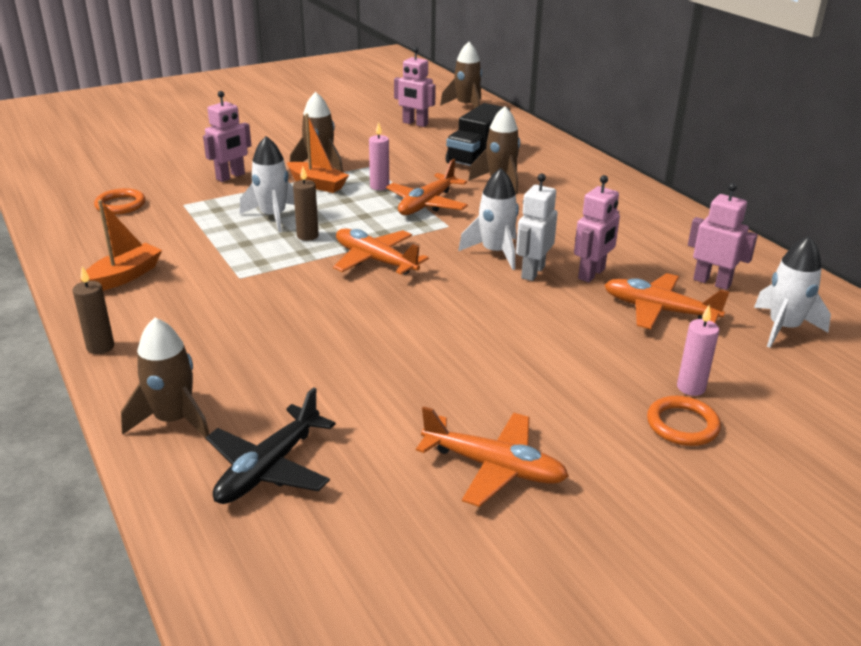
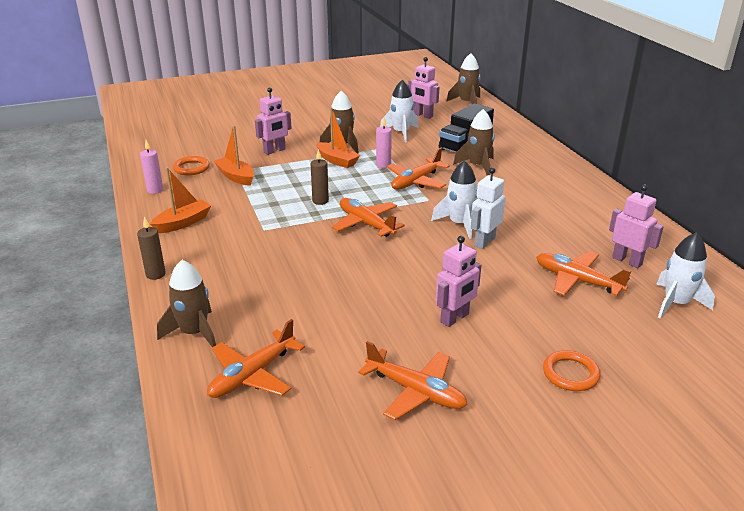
camera: 10 degrees right, 0 degrees up
black plane [206,387,335,504] -> orange plane [207,319,305,398]
white rocket [240,136,294,232] -> white rocket moved to [380,79,419,143]
pink robot [574,175,620,282] -> pink robot moved to [436,236,481,327]
pink candle [677,305,719,396] -> pink candle moved to [140,140,163,194]
none -> orange boat [214,125,254,186]

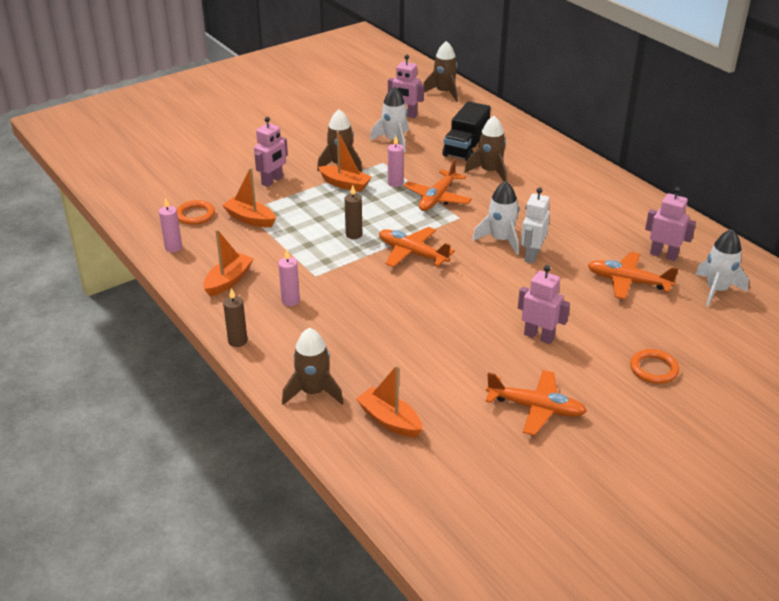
camera: 15 degrees left, 5 degrees up
orange plane [207,319,305,398] -> orange boat [356,365,423,437]
pink robot [436,236,481,327] -> pink robot turned 90 degrees counterclockwise [518,265,570,344]
none -> pink candle [278,249,300,306]

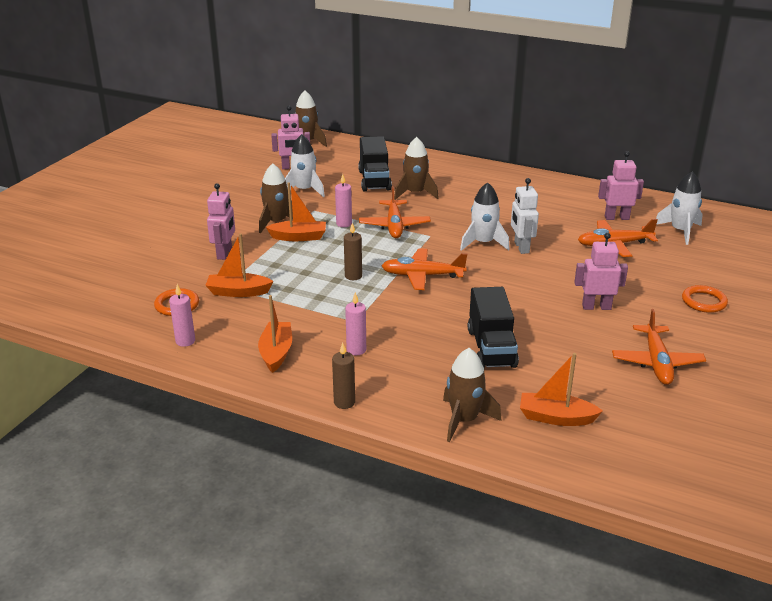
camera: 30 degrees left, 5 degrees down
orange plane [486,370,587,436] -> orange plane turned 105 degrees clockwise [612,309,706,385]
none -> black truck [468,287,519,368]

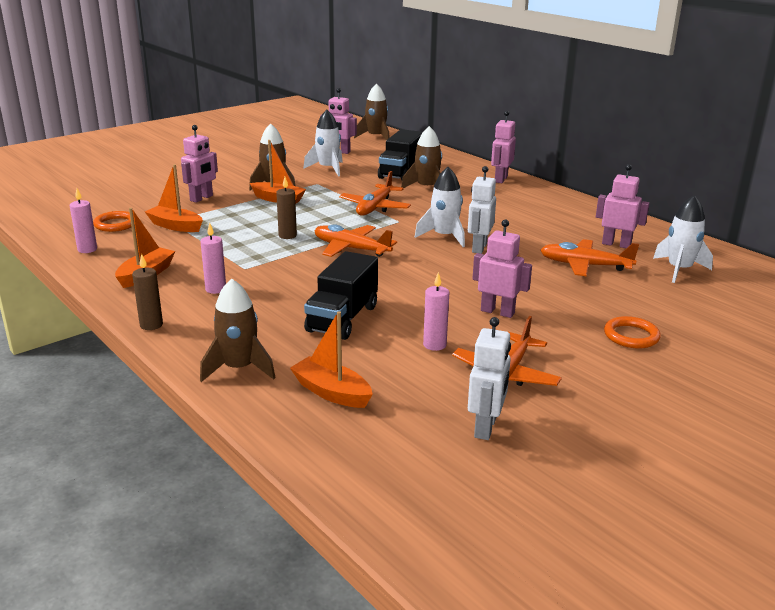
camera: 25 degrees right, 5 degrees down
pink candle [335,174,352,227] -> pink candle moved to [423,272,449,351]
none -> white robot [468,317,511,440]
none -> pink robot [491,111,516,183]

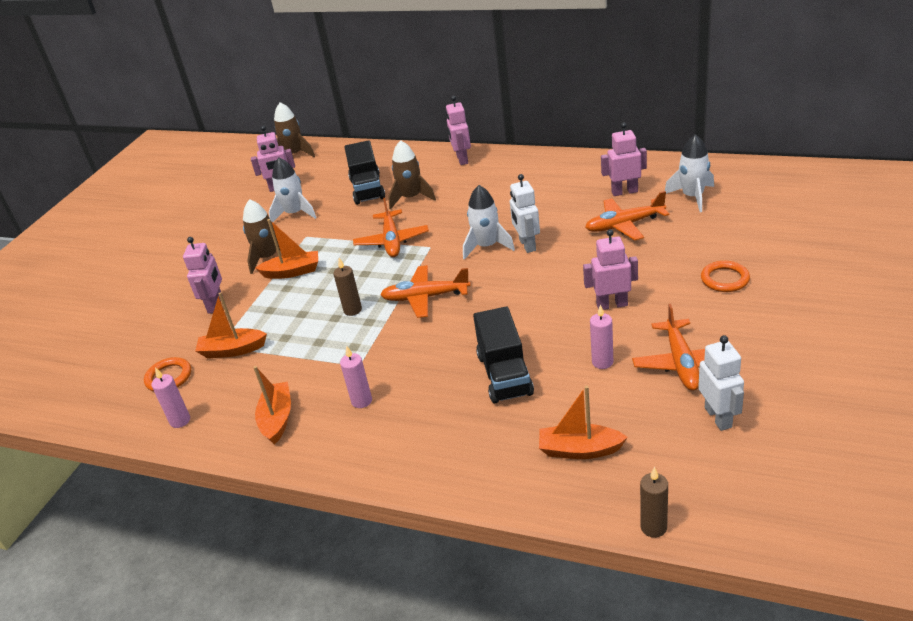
camera: 25 degrees left, 10 degrees up
brown candle [132,254,163,330] -> brown candle moved to [640,467,668,538]
brown rocket [200,279,275,382] -> none

